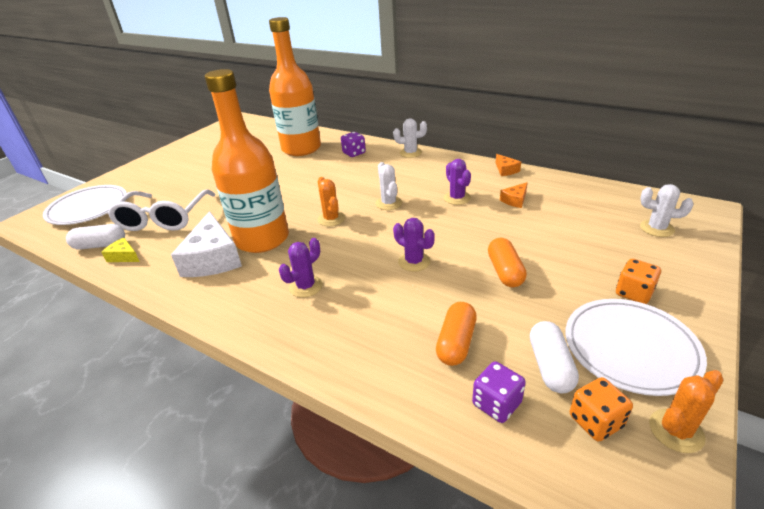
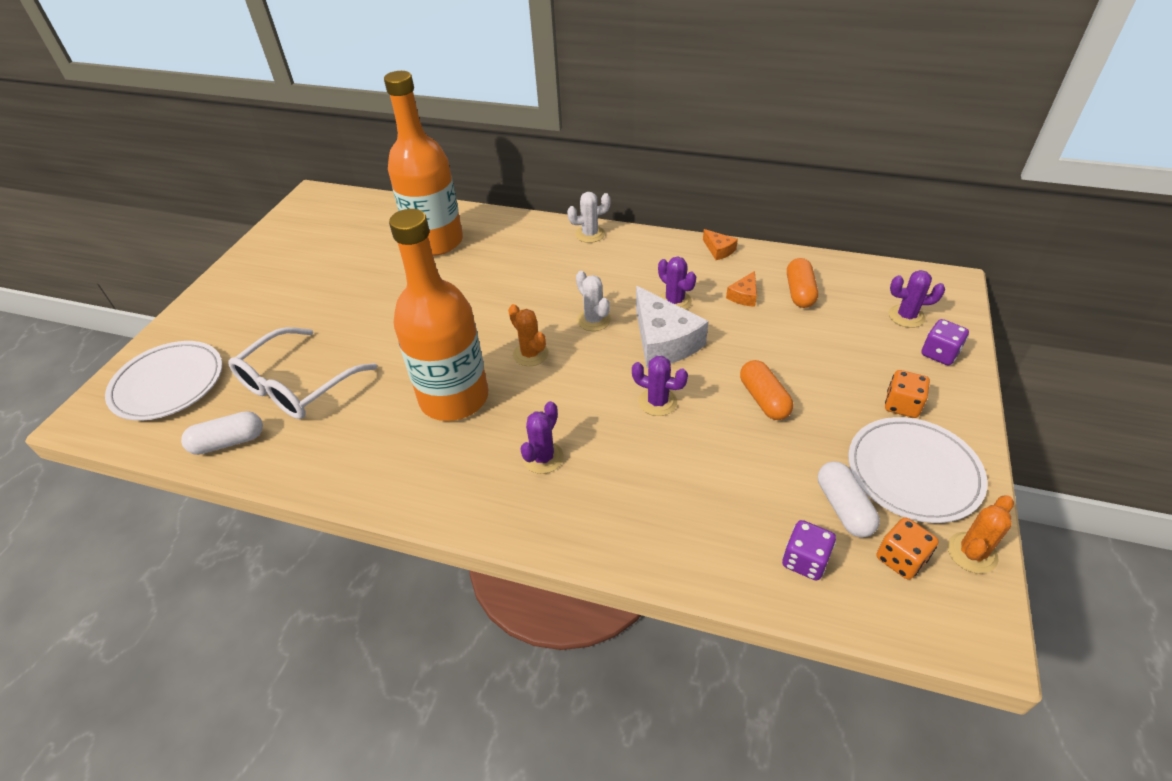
camera: 15 degrees left, 10 degrees up
yellow cheese [101,238,140,262] -> none
white glasses [107,189,215,231] -> white glasses turned 45 degrees clockwise [228,327,377,419]
white cheese [171,211,242,277] -> white cheese moved to [636,286,709,368]
purple dice [341,132,366,157] -> purple dice moved to [921,319,969,365]
orange capsule [436,302,477,366] -> orange capsule moved to [787,258,818,308]
white cactus [640,184,694,237] -> purple cactus [889,270,945,328]

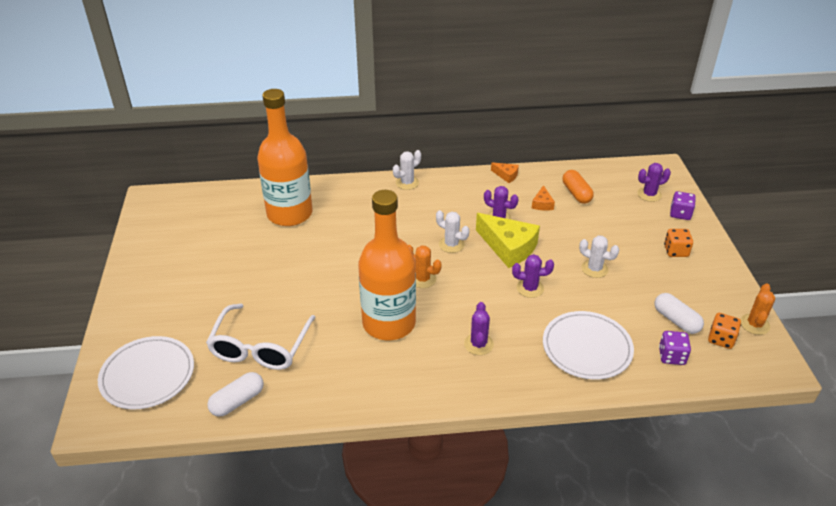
camera: 25 degrees left, 5 degrees down
white cheese [636,286,709,368] -> yellow cheese [476,213,540,268]
orange capsule [740,360,794,420] -> white cactus [579,235,619,278]
white plate [848,417,987,523] -> white plate moved to [543,311,634,380]

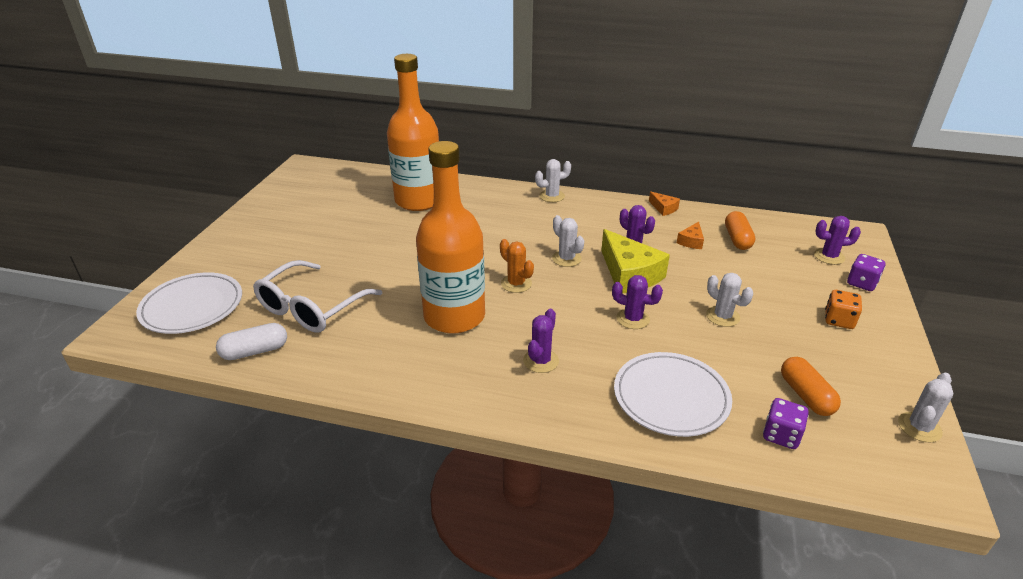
camera: 20 degrees right, 5 degrees down
white capsule [654,293,704,334] -> orange capsule [781,357,841,416]
orange dice [708,313,741,349] -> none
orange cactus [740,283,775,335] -> white cactus [898,373,954,442]

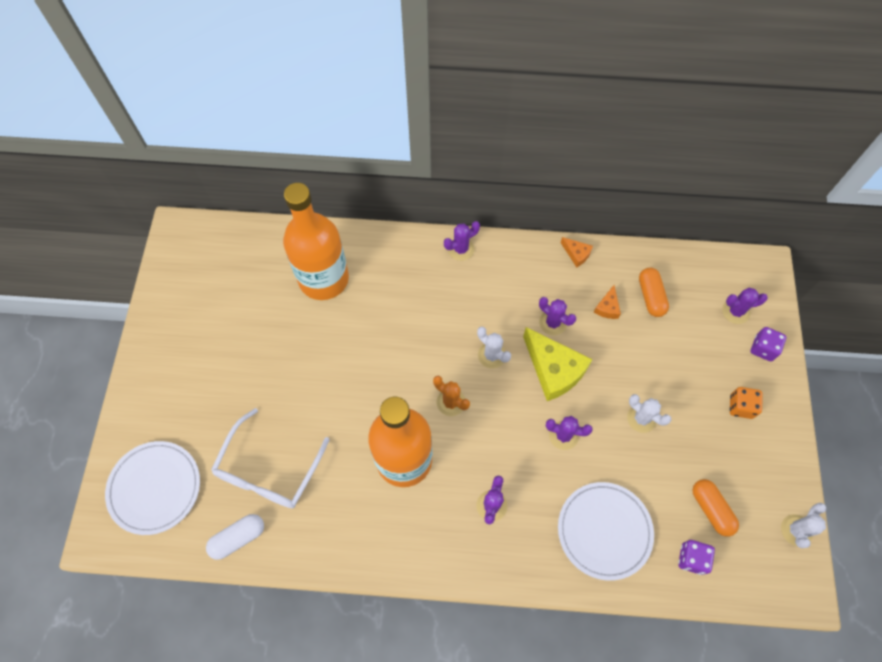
camera: 10 degrees left, 30 degrees up
white cactus [535,159,571,202] -> purple cactus [444,221,480,261]

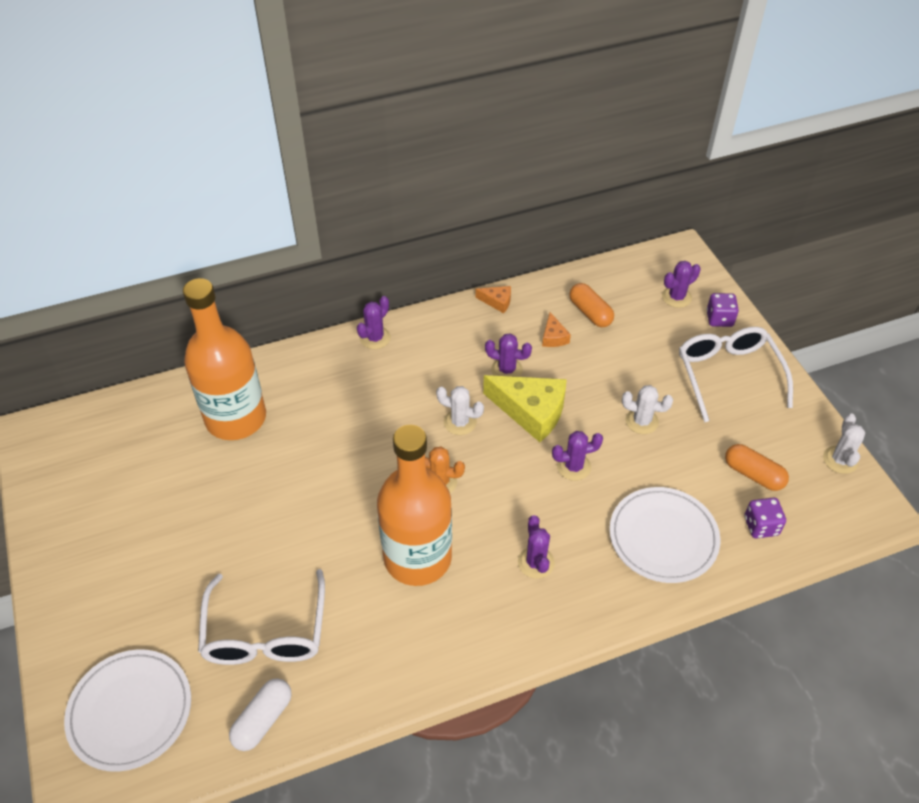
camera: 25 degrees left, 15 degrees down
orange dice [730,387,763,419] -> white glasses [679,327,793,422]

